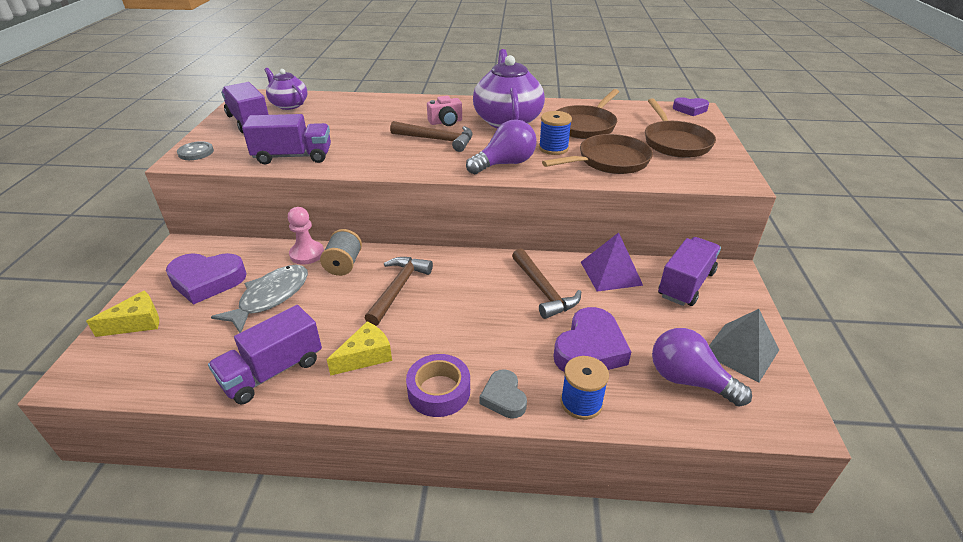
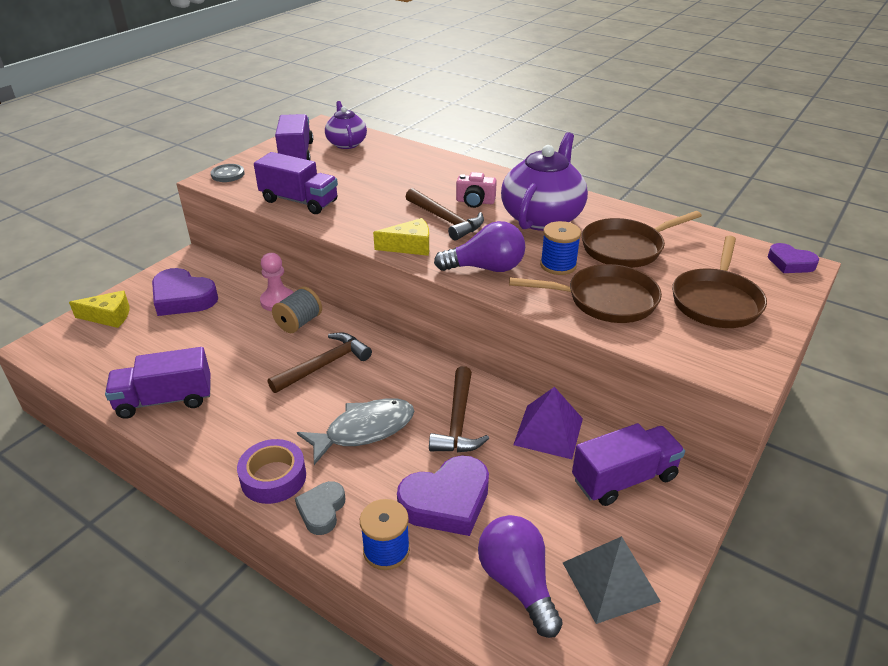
camera: 30 degrees right, 0 degrees up
grey fish [211,265,308,333] -> grey fish moved to [297,398,414,465]
yellow cheese [327,321,392,376] -> yellow cheese moved to [373,218,429,256]

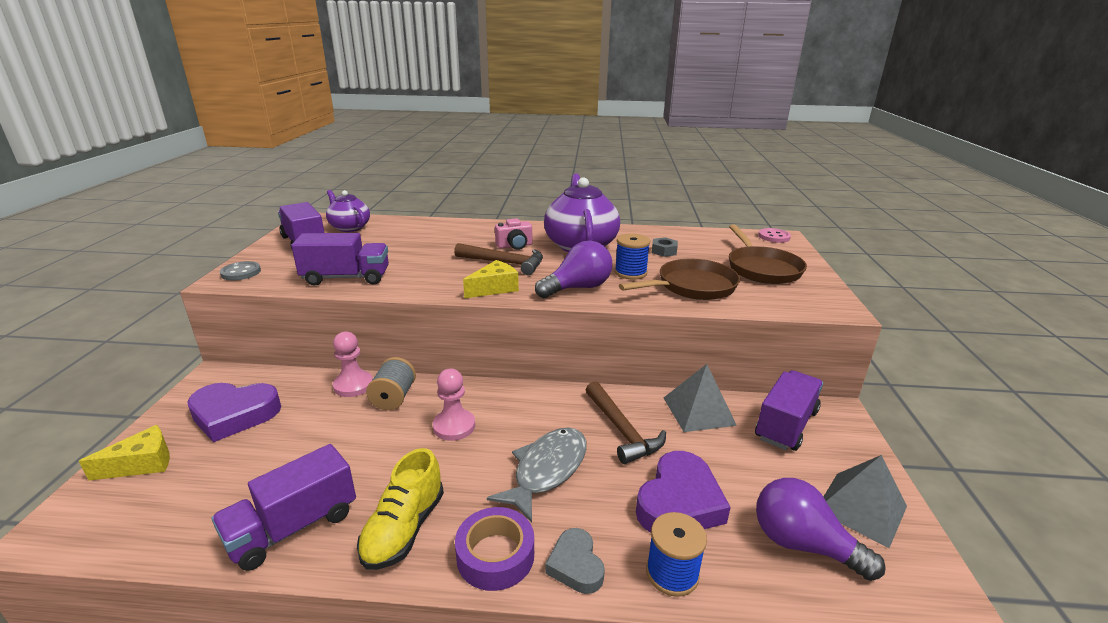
camera: 30 degrees left, 10 degrees down
brown hammer [268,332,372,393] -> pink pawn [433,368,475,441]
purple pyramid [513,387,583,459] -> grey pyramid [664,364,737,432]
brown pan [582,211,702,268] -> grey nut [652,237,678,257]
purple heart [768,243,819,273] -> pink button [758,228,791,243]
none -> yellow shoe [357,448,444,570]

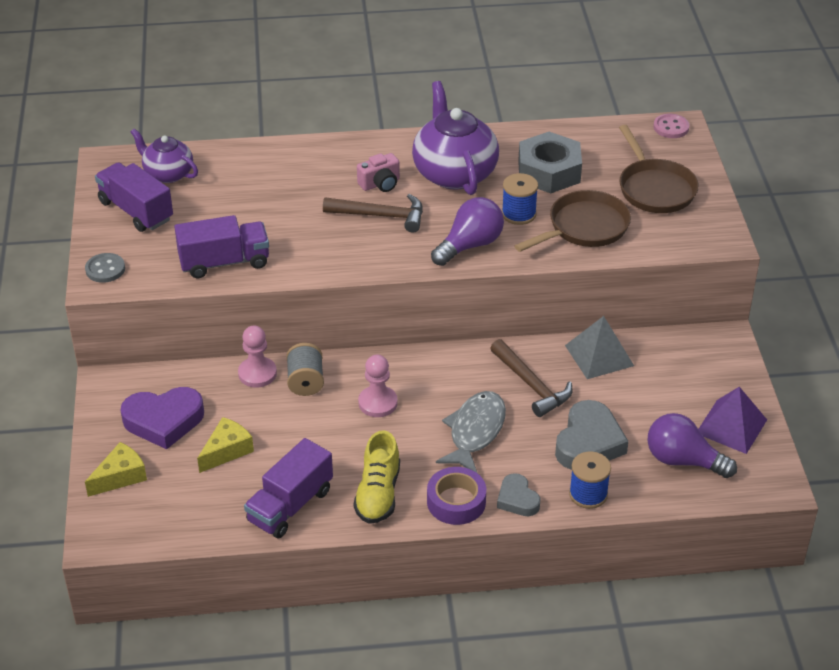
camera: 10 degrees left, 15 degrees up
yellow cheese [463,260,519,298] -> yellow cheese moved to [197,417,254,473]
purple heart [636,451,731,533] -> grey heart [555,400,629,470]
grey nut [652,237,678,257] -> grey nut [518,132,582,193], size x2.19
purple truck [755,370,823,451] -> none
grey pyramid [824,455,907,548] -> purple pyramid [698,387,767,454]

